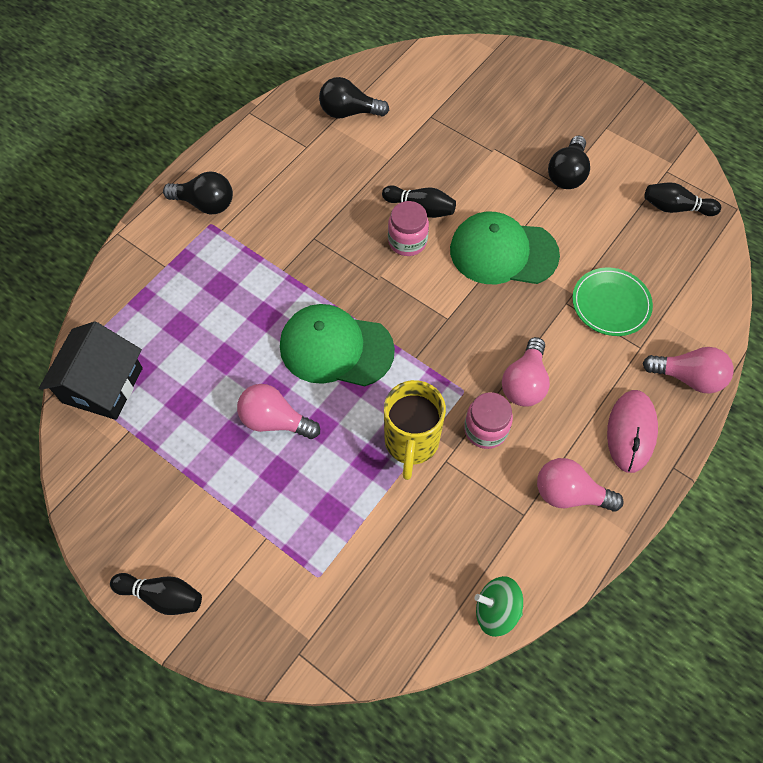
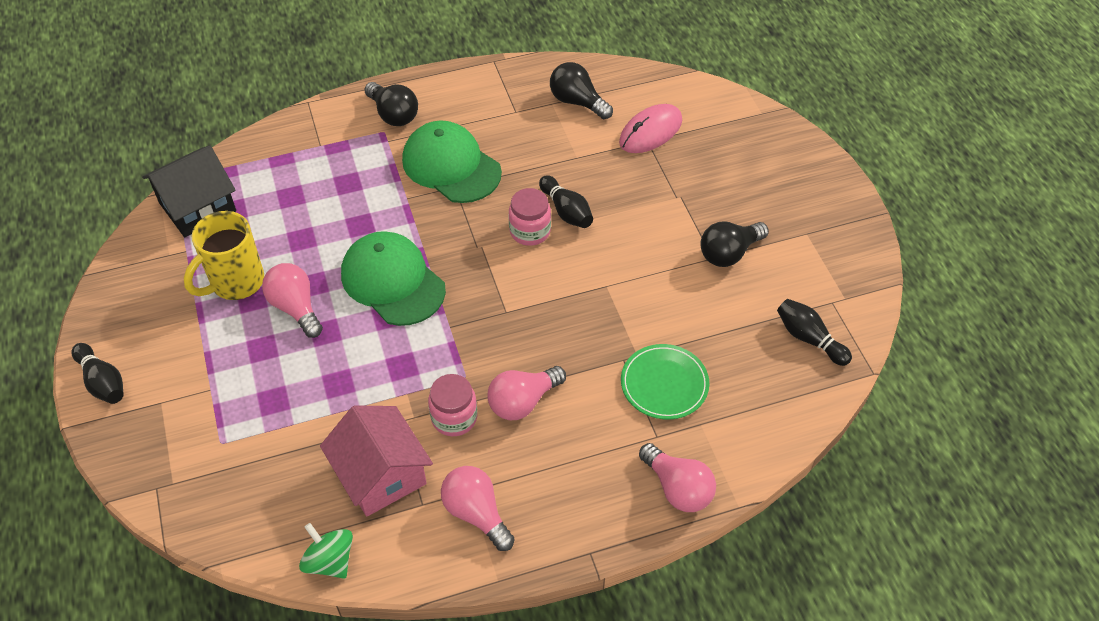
camera: 35 degrees right, 10 degrees down
yellow mug [384,380,446,480] -> yellow mug moved to [184,211,264,300]
green cap [450,212,560,284] -> green cap moved to [402,120,502,203]
pink mouse [607,390,658,473] -> pink mouse moved to [619,104,682,153]
none -> pink house [320,405,433,517]

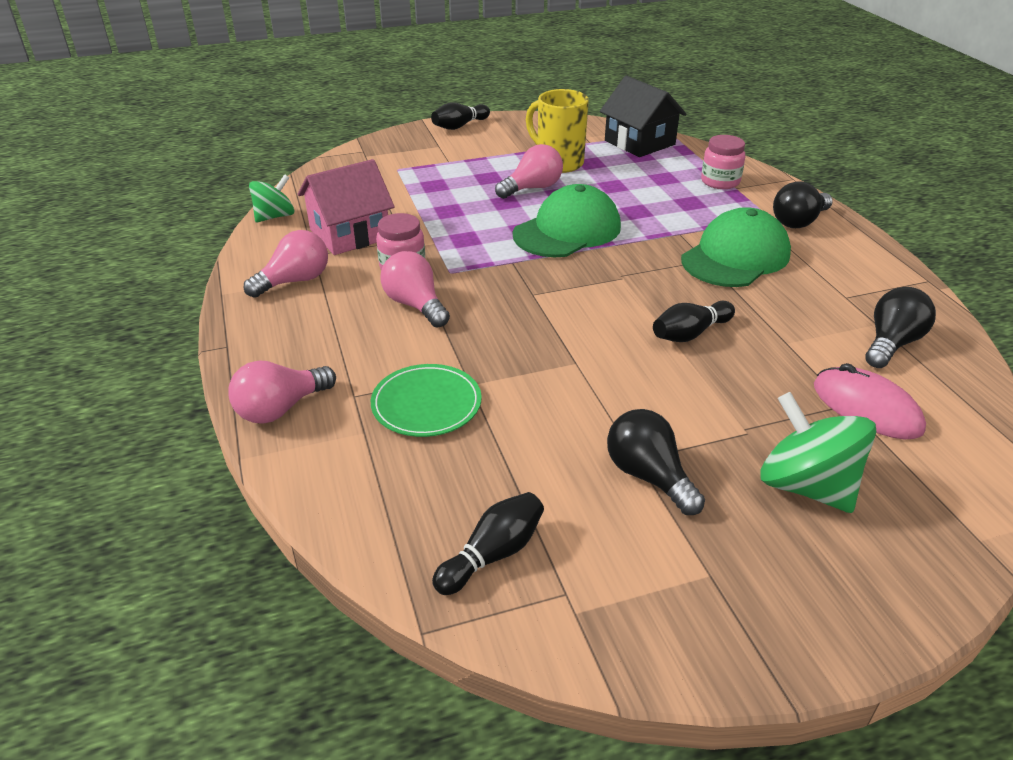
camera: 90 degrees right, 15 degrees down
pink jar [509,188,551,246] -> pink jar moved to [701,135,745,189]
none -> green spinning top [760,392,876,513]

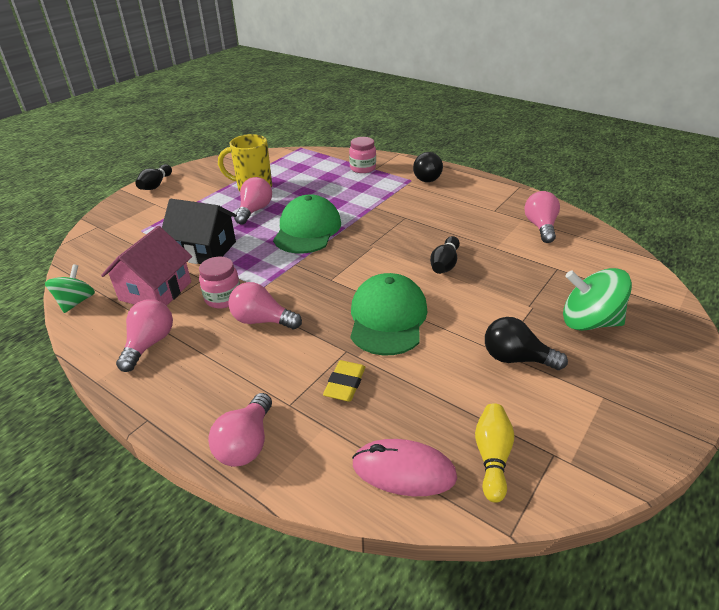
camera: 35 degrees left, 0 degrees up
green plate [371,364,482,437] -> yellow eraser [323,360,365,402]
black bowling pin [432,492,544,595] -> yellow bowling pin [475,403,514,503]
black house [600,76,686,157] -> black house moved to [162,199,237,264]
green cap [681,207,791,287] -> green cap moved to [351,273,427,355]
pink mouse [814,363,926,439] -> pink mouse moved to [352,439,457,496]
black light bulb [865,287,936,368] -> pink light bulb [524,191,560,243]

